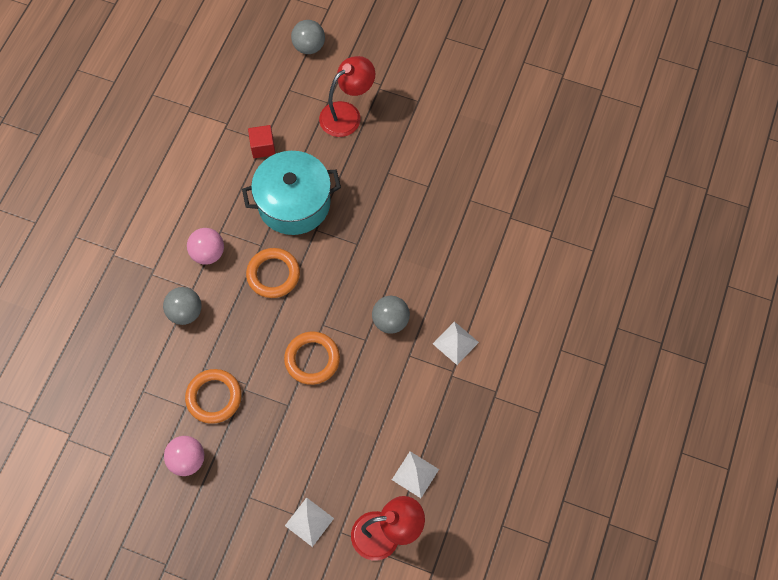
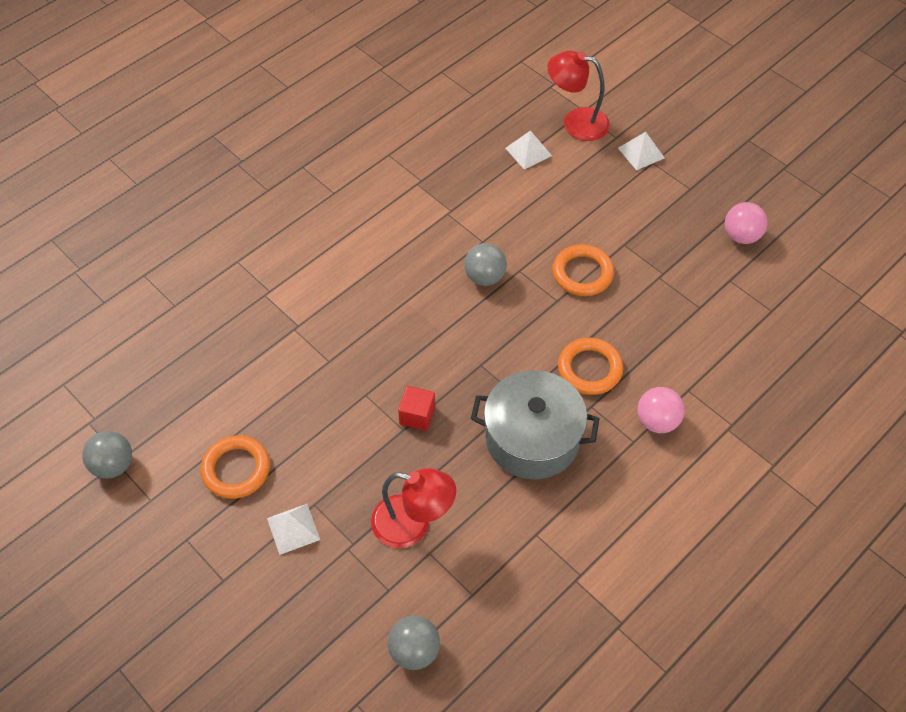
camera: 155 degrees left, 10 degrees down
grey ball [163,287,201,325] -> grey ball moved to [82,431,132,479]
orange ring [185,369,242,424] -> orange ring moved to [200,435,270,499]
turquoise pot [242,151,341,235] -> grey pot [471,370,599,479]
red cube [248,125,276,158] -> red cube moved to [398,386,435,431]
red lamp [319,56,375,137] -> red lamp turned 150 degrees counterclockwise [371,468,456,548]
white pyramid [433,321,479,365] -> white pyramid moved to [267,504,320,555]

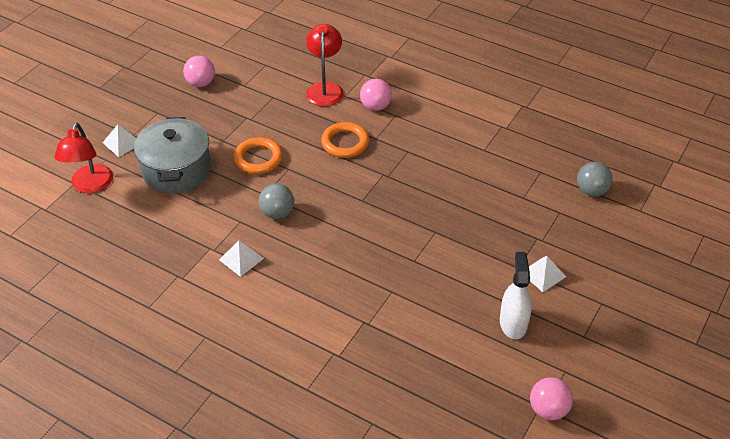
camera: 105 degrees left, 10 degrees down
grey ball [82,431,132,479] -> pink ball [530,377,573,420]
orange ring [200,435,270,499] -> white spray bottle [500,252,532,339]
red lamp [371,468,456,548] -> red lamp moved to [306,24,344,106]
red cube [398,386,435,431] -> none
grey pot [471,370,599,479] -> grey pot moved to [134,117,211,194]
white pyramid [505,131,552,170] -> white pyramid moved to [219,241,264,277]

